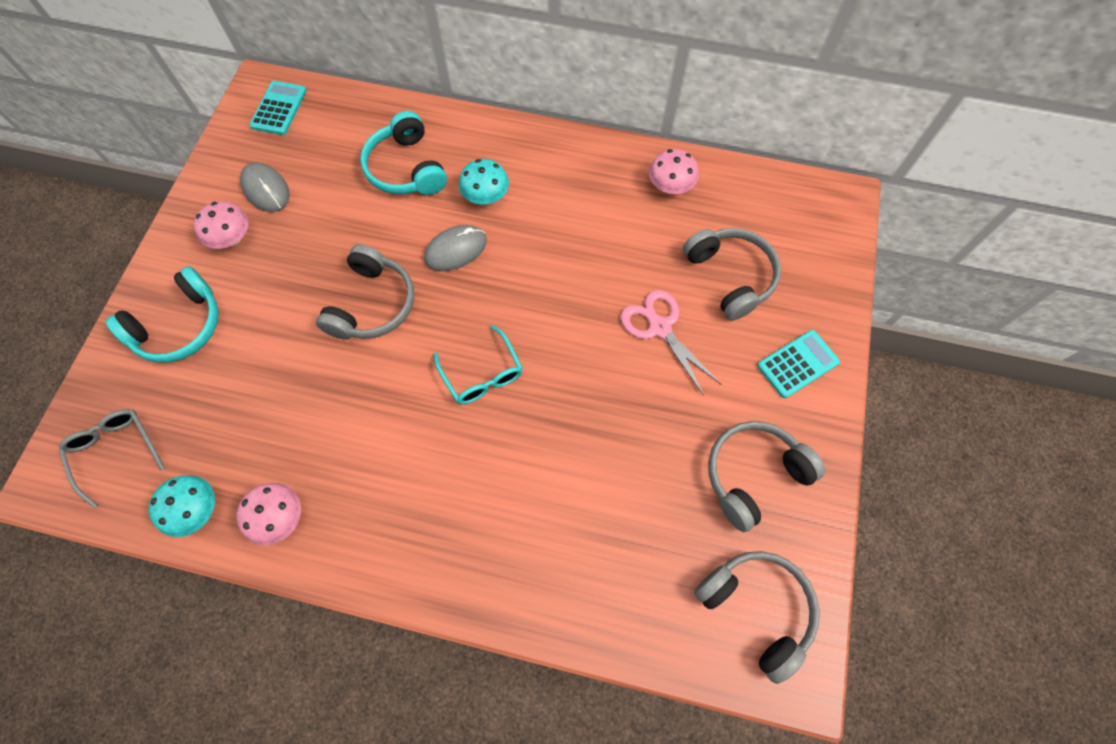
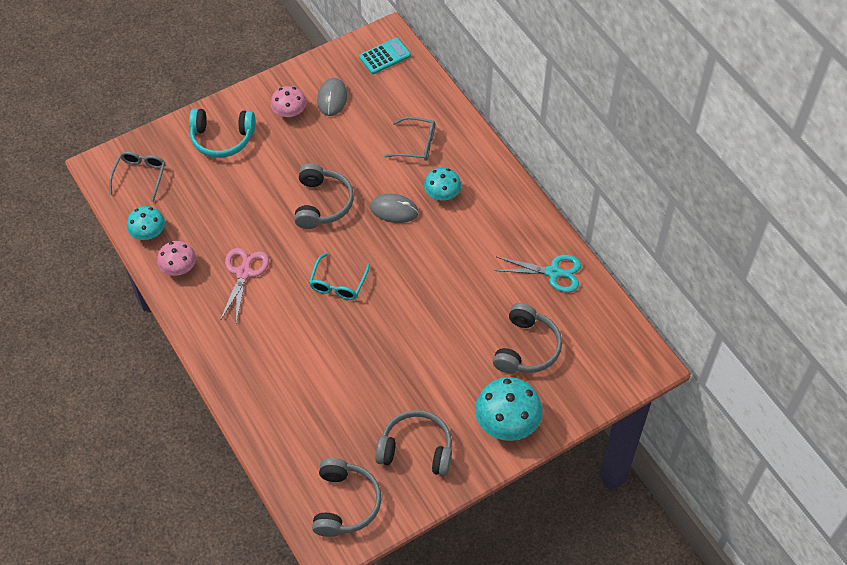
camera: 45 degrees right, 10 degrees down
grey headphones [316,244,414,340] -> grey headphones turned 60 degrees counterclockwise [294,163,354,229]
turquoise headphones [360,111,447,195] -> grey glasses [384,117,435,161]
pink scissors [621,290,721,396] -> pink scissors moved to [220,248,269,323]
pink mushroom [649,149,699,194] -> turquoise scissors [494,255,581,293]
turquoise calculator [757,330,840,398] -> turquoise mushroom [475,377,543,441]

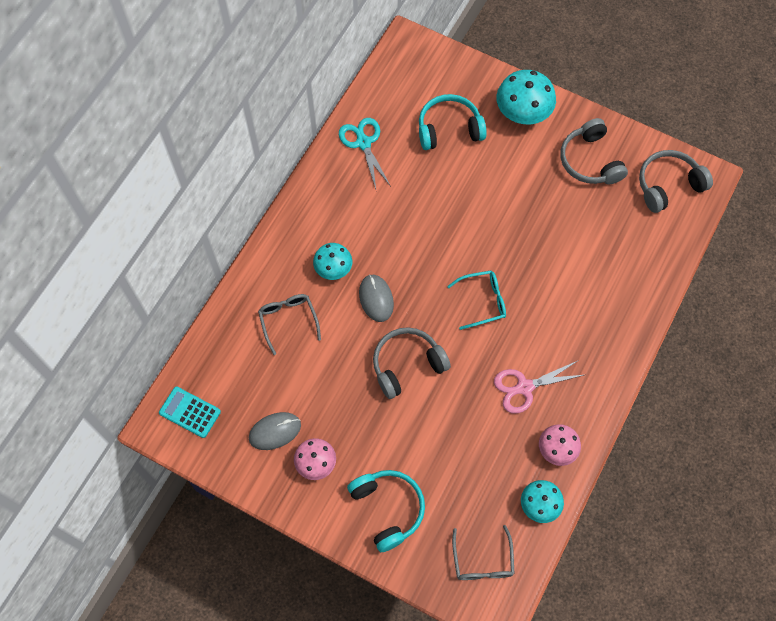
camera: 120 degrees left, 10 degrees up
grey glasses [109,151,166,202] -> grey glasses turned 75 degrees counterclockwise [452,525,515,580]
grey headphones [493,303,562,374] -> turquoise headphones [419,94,487,150]

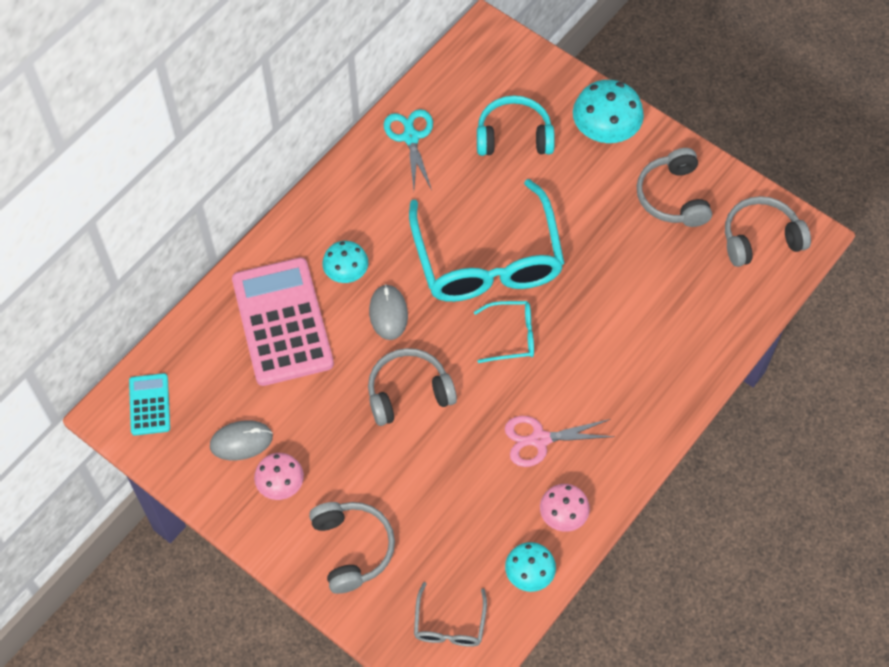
camera: 10 degrees right, 5 degrees down
turquoise calculator [159,387,221,438] -> turquoise calculator turned 45 degrees clockwise [129,373,170,435]
grey glasses [258,294,321,355] -> pink calculator [232,257,334,386]
turquoise headphones [347,470,425,552] -> grey headphones [309,502,395,594]
none -> turquoise glasses [409,179,564,302]

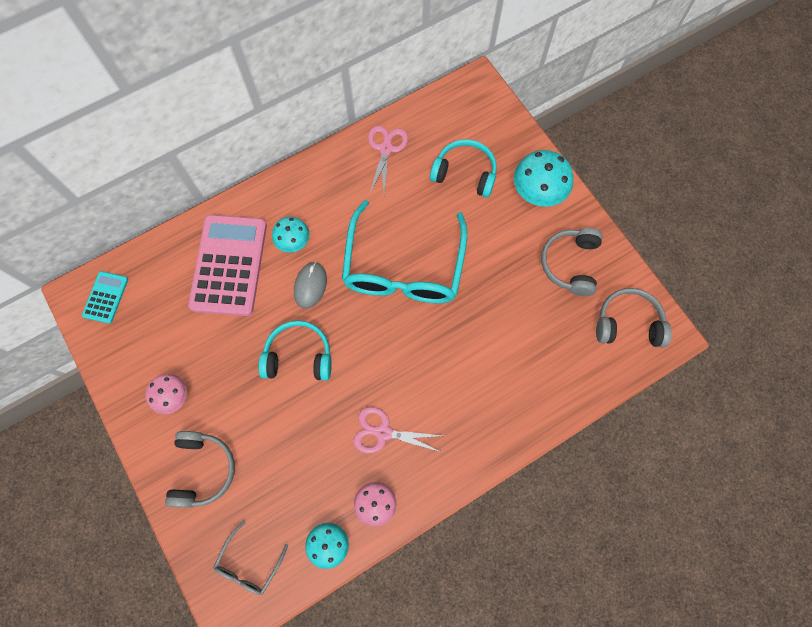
camera: 20 degrees right, 10 degrees up
grey mouse [210,420,273,460] -> none
grey headphones [368,348,457,426] -> turquoise headphones [259,320,332,381]
turquoise scissors [383,109,433,190] -> pink scissors [368,126,408,195]
turquoise glasses [474,301,534,363] -> none

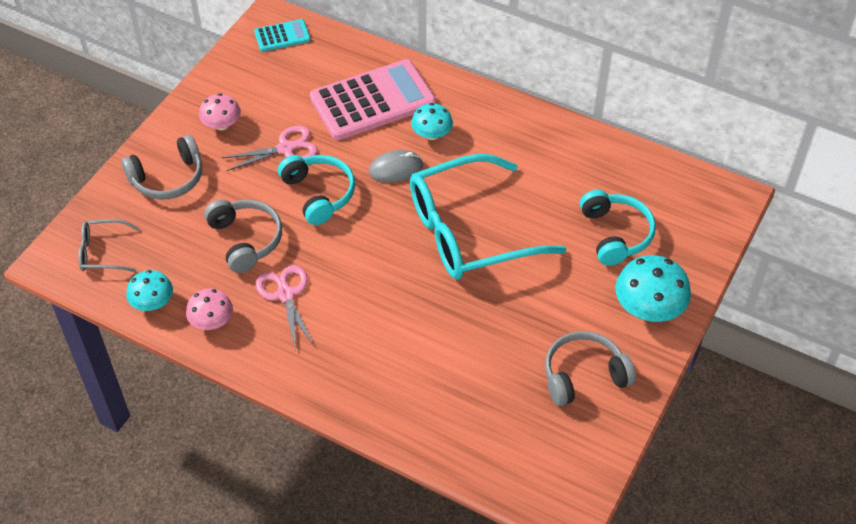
camera: 60 degrees right, 20 degrees down
pink scissors [368,126,408,195] -> pink scissors moved to [221,126,318,171]
grey headphones [596,288,672,348] -> grey headphones moved to [204,199,282,273]

